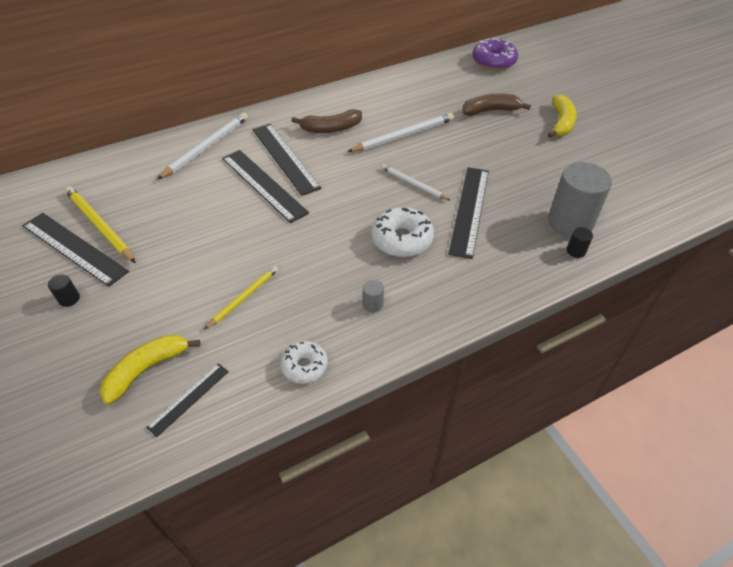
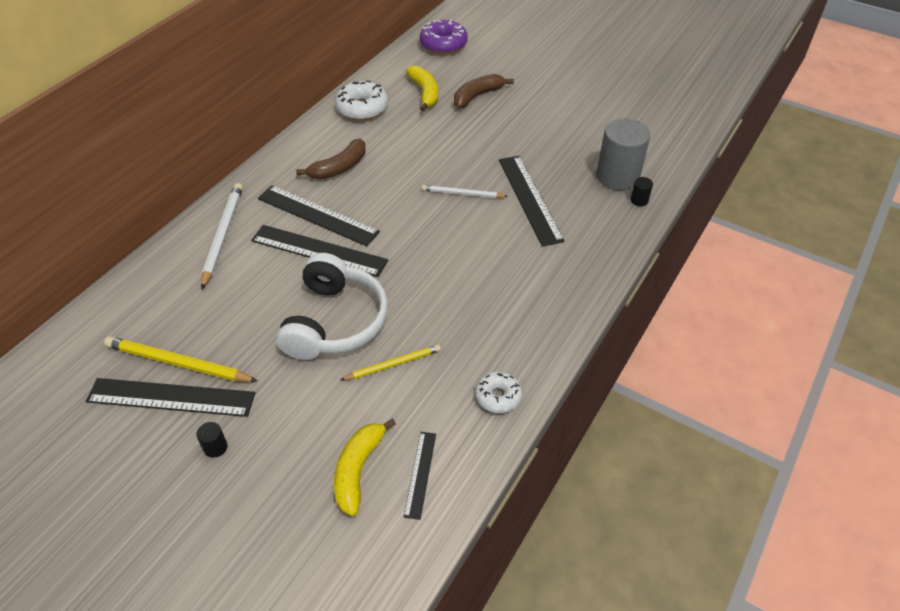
camera: 30 degrees left, 0 degrees up
yellow pencil [204,266,278,330] -> yellow pencil turned 60 degrees clockwise [341,344,441,380]
white pencil [347,113,454,152] -> none
grey cylinder [363,280,384,312] -> none
white donut [371,207,434,257] -> white donut moved to [335,81,388,120]
yellow banana [548,94,577,138] -> yellow banana moved to [406,65,438,112]
none -> white headphones [276,253,388,360]

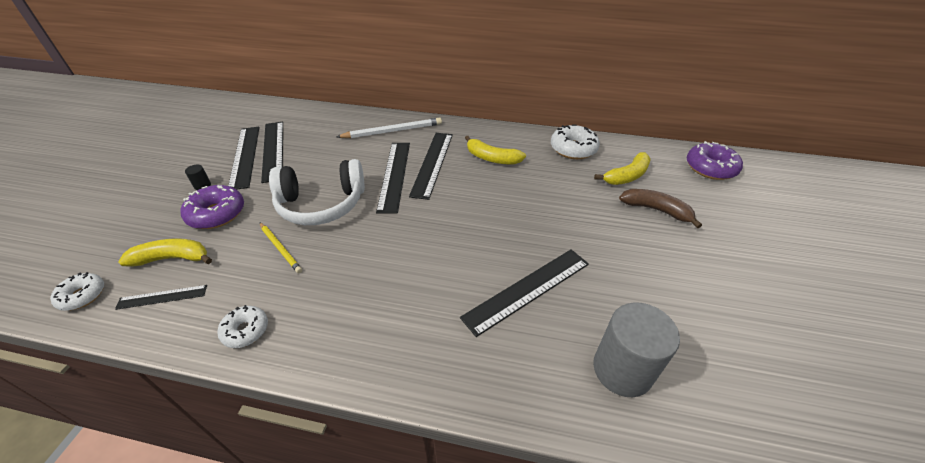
camera: 70 degrees right, 5 degrees down
yellow pencil [104,336,257,382] -> black ruler [261,121,283,183]
brown banana [296,139,366,179] -> yellow banana [465,136,526,164]
white pencil [422,185,508,198] -> none
black cylinder [630,177,653,206] -> none
none -> white donut [50,272,104,311]
none -> purple donut [180,185,244,229]

